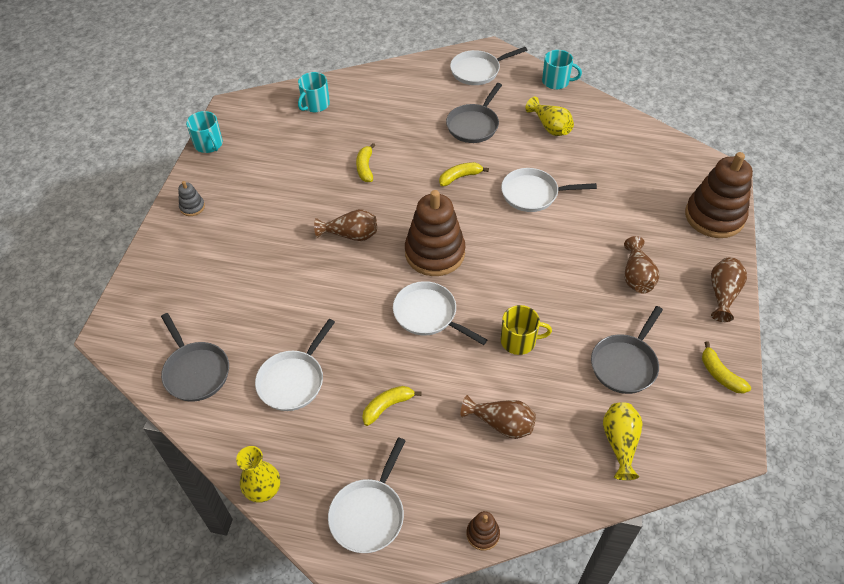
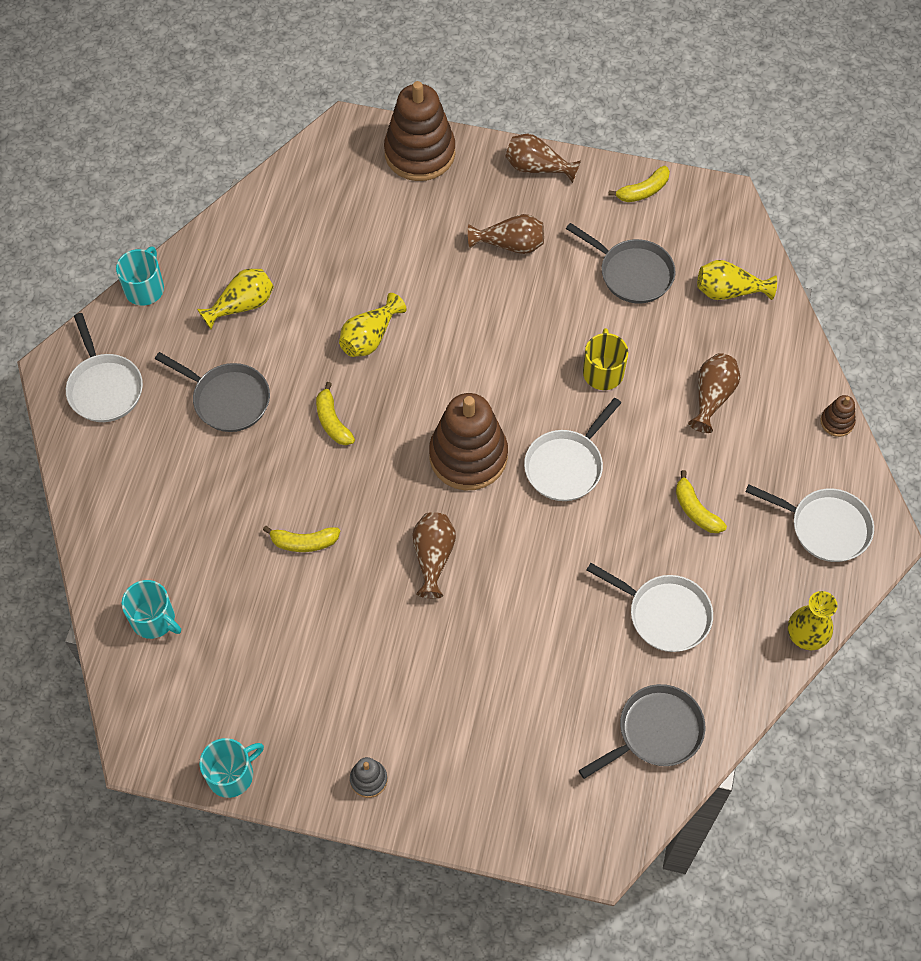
camera: 90 degrees left, 10 degrees up
white pan [501,168,597,212] -> yellow vase [339,293,407,357]

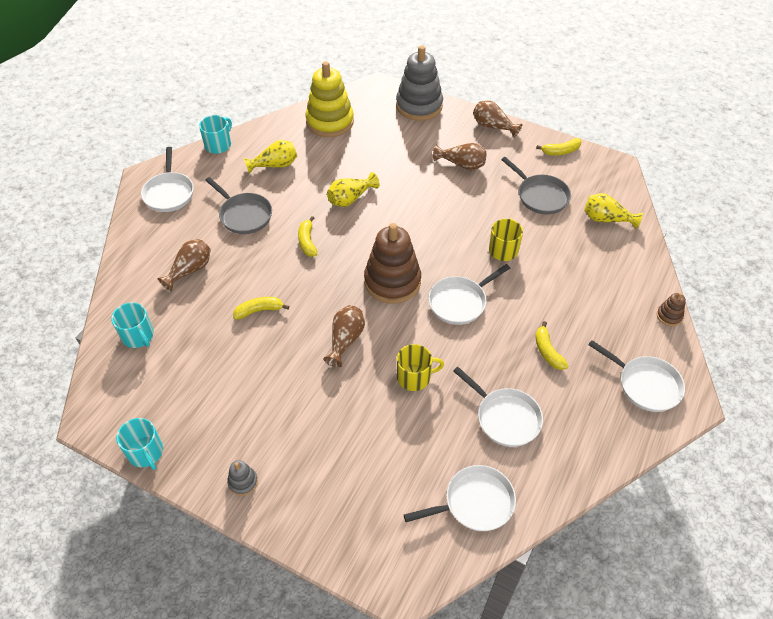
camera: 15 degrees right, 10 degrees down
turquoise mug [199,738,264,798] -> turquoise mug turned 75 degrees clockwise [116,418,163,470]
yellow banana [263,526,340,552] -> yellow banana turned 150 degrees clockwise [233,297,289,320]
brown stacking toy [384,81,455,181] -> grey stacking toy [396,45,443,121]
grey pan [579,684,705,779] -> white pan [404,465,516,531]
brown vase [688,353,740,433] -> brown vase moved to [157,239,211,291]
yellow vase [788,591,838,650] -> none
none -> yellow stacking toy [306,61,354,137]
none -> yellow mug [397,344,444,391]

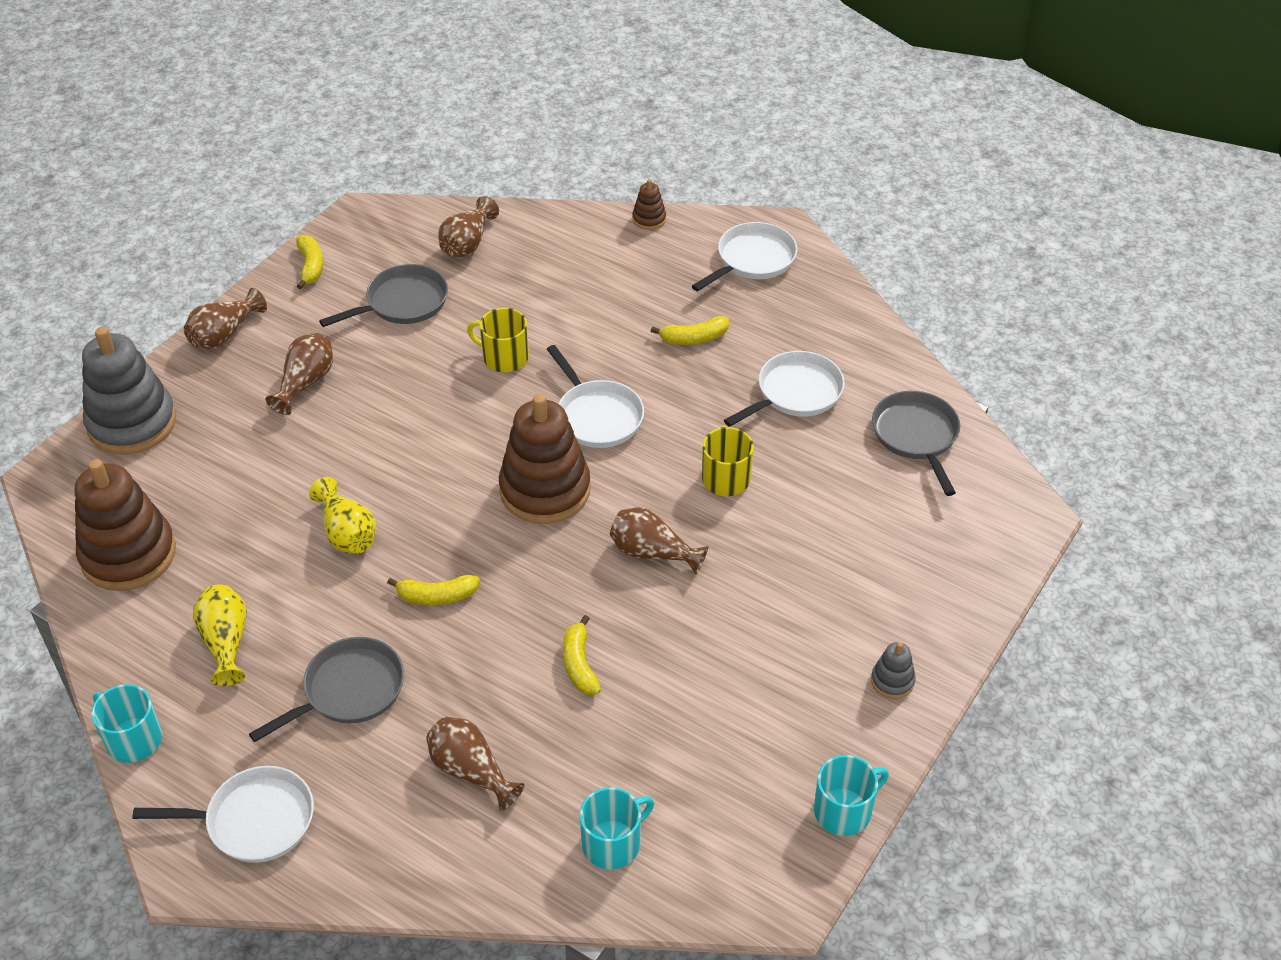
camera: 85 degrees left, 5 degrees down
yellow stacking toy [306,61,354,137] -> brown stacking toy [75,459,176,591]
white pan [404,465,516,531] -> grey pan [872,391,960,496]
yellow vase [584,193,643,229] -> brown vase [438,196,499,257]

